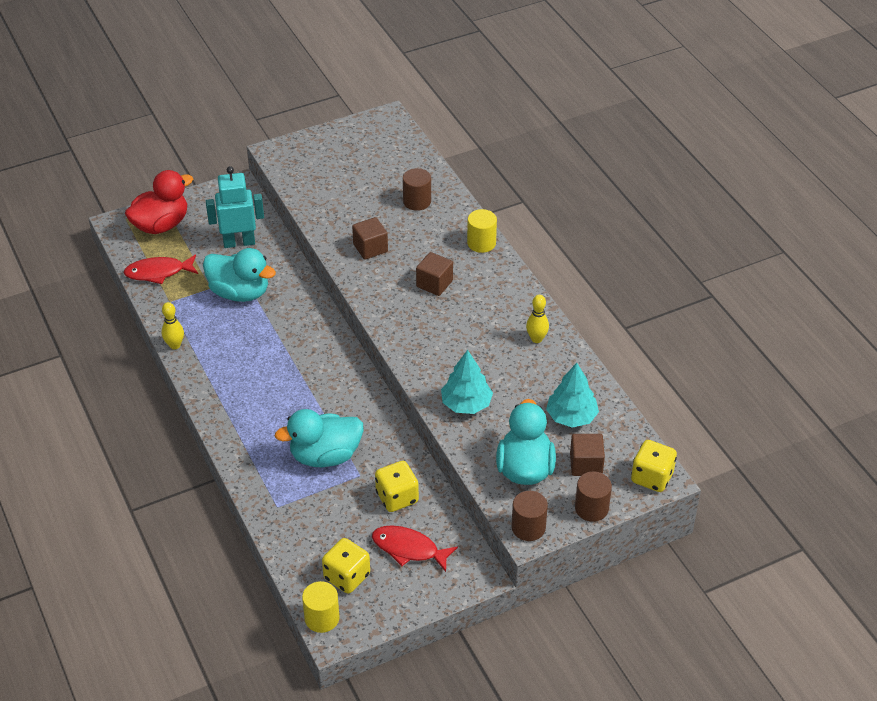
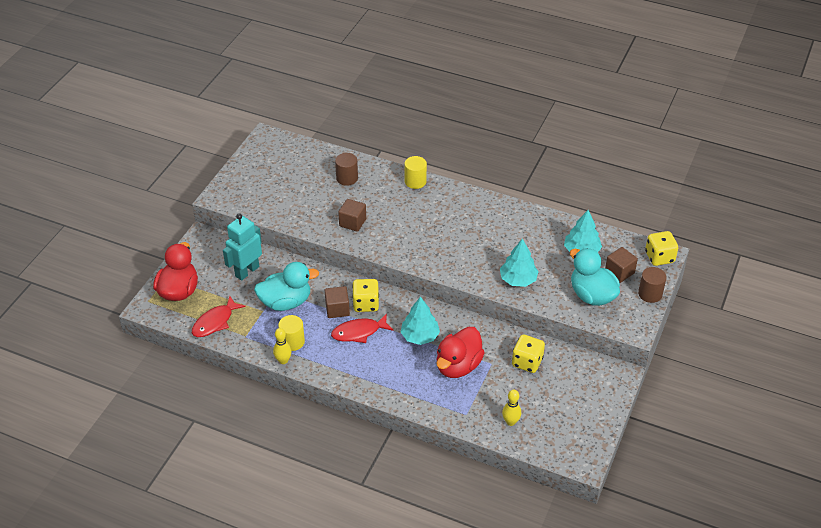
camera: 40 degrees left, 0 degrees up
turquoise duck [274,409,363,467] -> red duck [436,327,485,378]
yellow cylinder [302,581,340,633] -> yellow cylinder moved to [278,315,305,351]
yellow dice [322,538,370,594] -> yellow dice moved to [352,279,379,312]
red fish [372,525,458,572] -> red fish moved to [331,313,394,343]
brown cube [416,252,453,296] -> brown cube moved to [325,286,350,318]
brown cylinder [511,491,548,541] -> none
yellow bowling pin [526,295,549,343] -> yellow bowling pin moved to [502,390,521,426]
none -> turquoise tree [401,297,440,345]

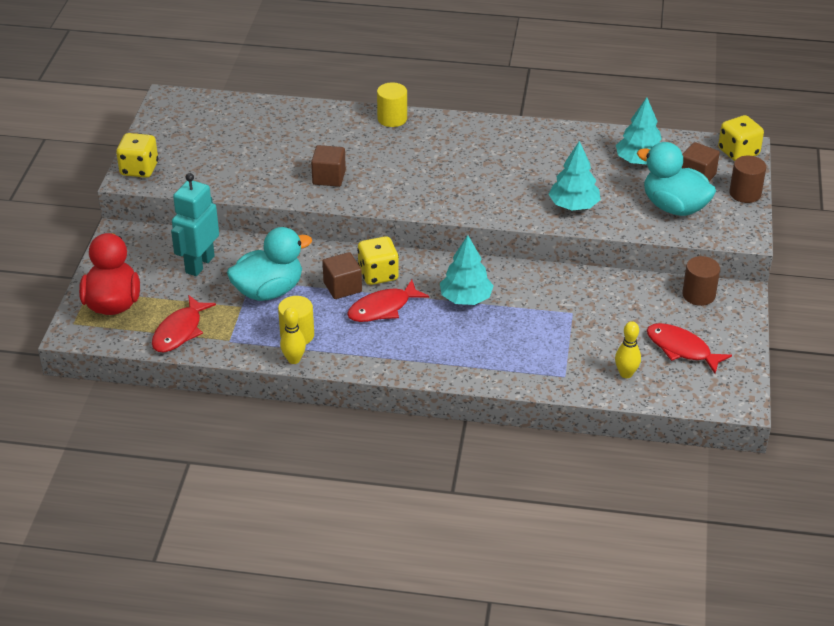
camera: 15 degrees left, 5 degrees down
brown cylinder [335,153,358,186] -> brown cylinder moved to [682,256,720,306]
red duck [436,327,485,378] -> none
yellow dice [512,334,545,373] -> yellow dice moved to [116,133,158,178]
none -> red fish [646,323,732,374]

